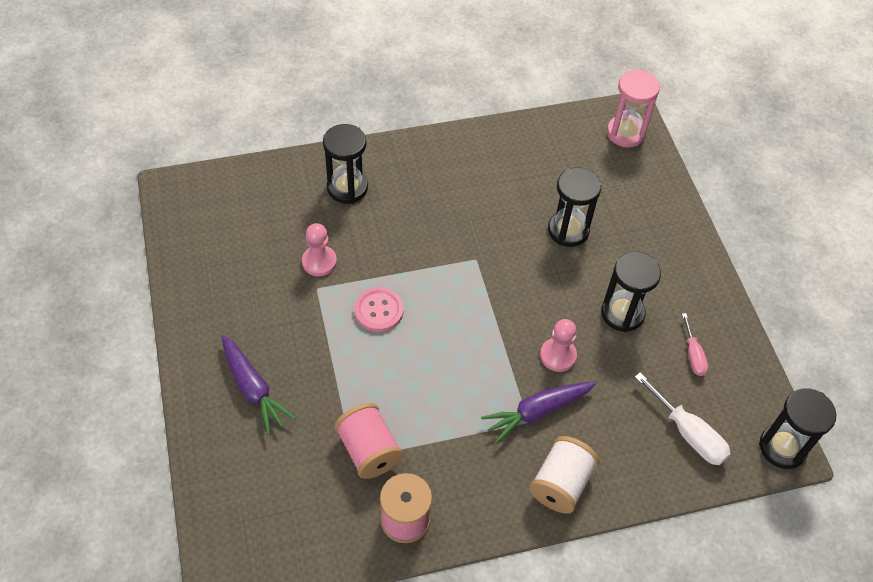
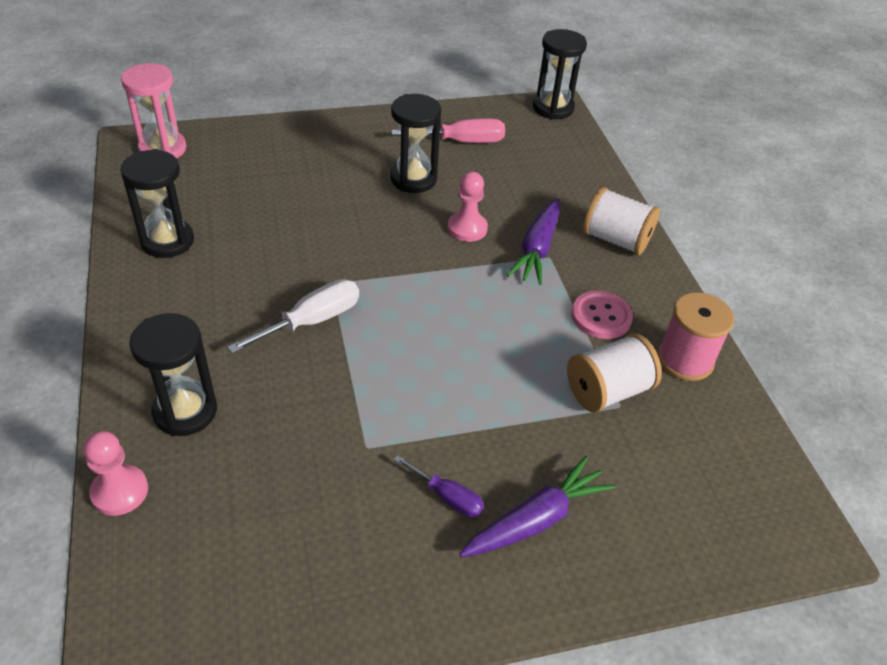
camera: 90 degrees left, 10 degrees down
pink pawn [302,223,337,276] -> pink pawn moved to [83,431,148,516]
pink spool [334,403,403,479] -> white spool [567,333,662,413]
pink button [354,287,403,332] -> pink button moved to [571,291,633,339]
purple carrot [481,382,596,444] -> purple carrot turned 45 degrees clockwise [507,198,560,285]
black hourglass [548,167,602,247] -> black hourglass moved to [120,149,194,258]
white screwdriver [635,373,731,465] -> white screwdriver moved to [227,279,359,354]
pink screwdriver [682,313,708,376] -> pink screwdriver [391,118,505,143], size x1.63
none -> purple screwdriver [394,456,484,517]

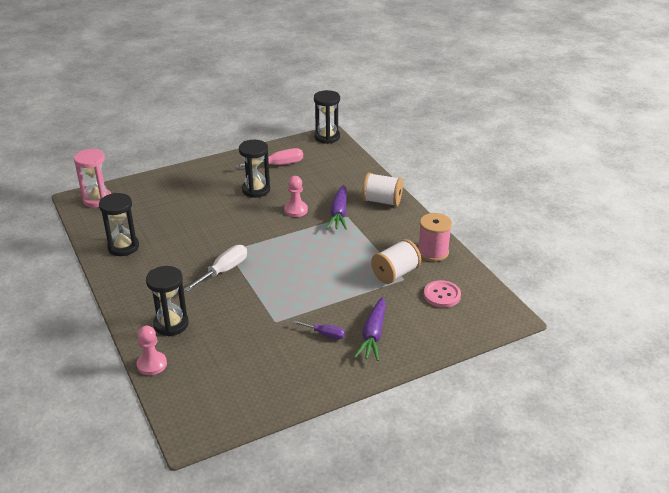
camera: 10 degrees left, 10 degrees down
purple carrot [460,456,615,557] -> purple carrot turned 150 degrees clockwise [354,297,386,361]
pink button [571,291,633,339] -> pink button moved to [424,280,461,308]

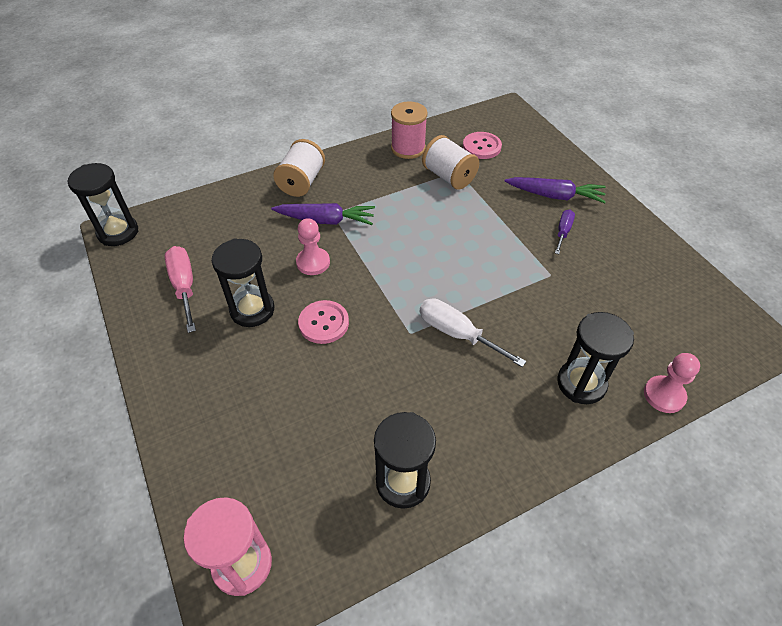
camera: 90 degrees left, 15 degrees up
none -> pink button [298,300,349,344]

